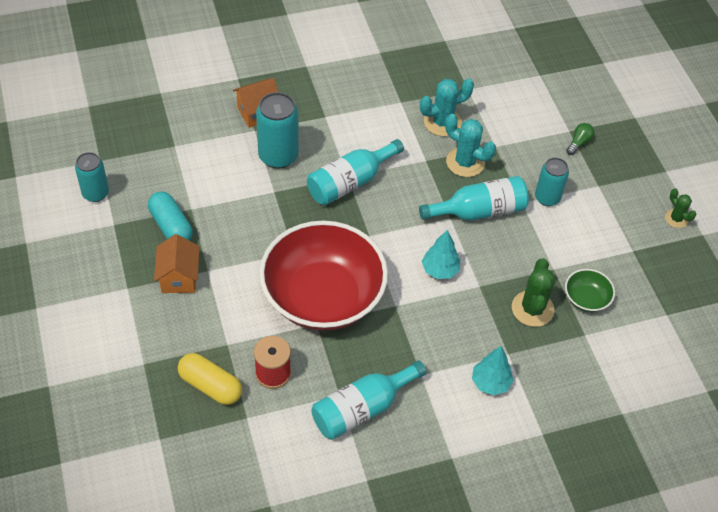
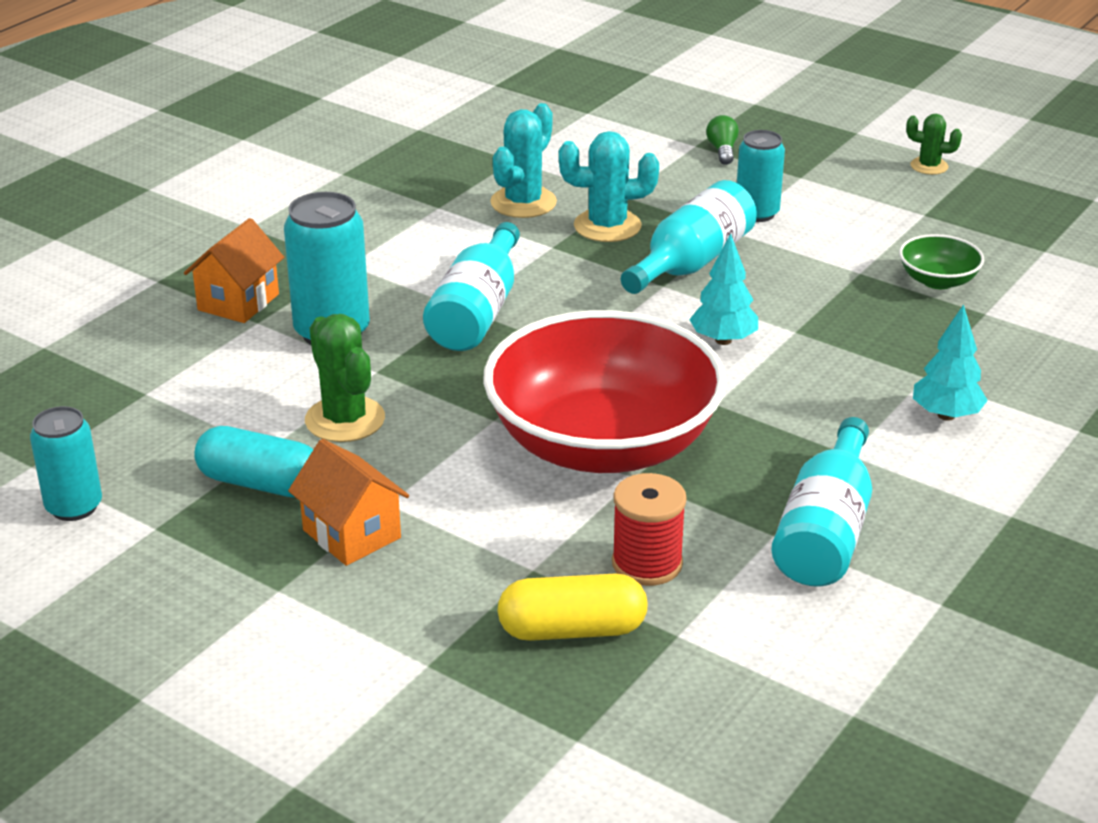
camera: 35 degrees left, 20 degrees down
green cactus [512,258,555,327] -> green cactus moved to [305,314,385,442]

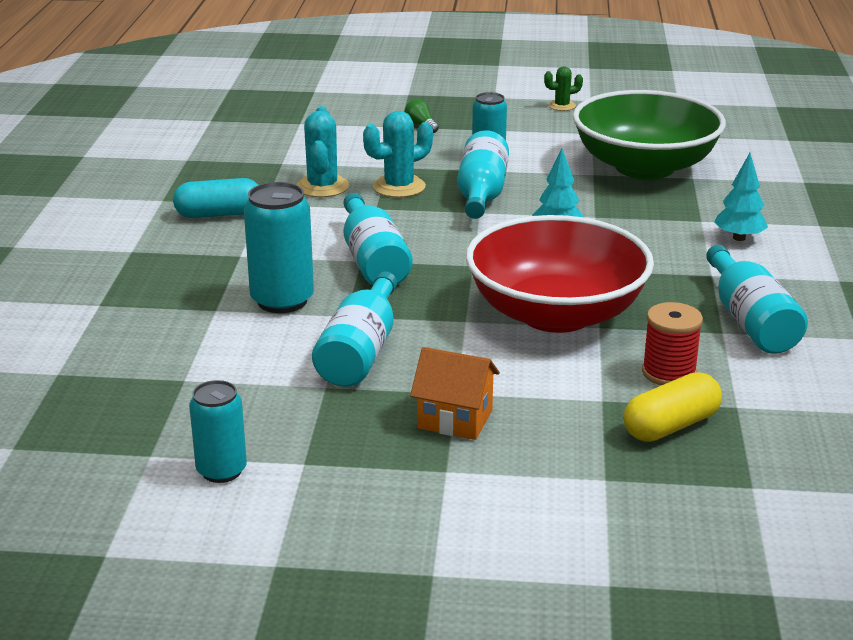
camera: 30 degrees left, 5 degrees down
orange house [184,218,284,323] -> none
turquoise capsule [194,426,313,497] -> turquoise capsule moved to [173,178,258,218]
green cactus [305,314,385,442] -> turquoise bottle [312,272,397,387]
green bowl [899,234,984,289] -> green bowl [573,90,726,179], size x2.48

